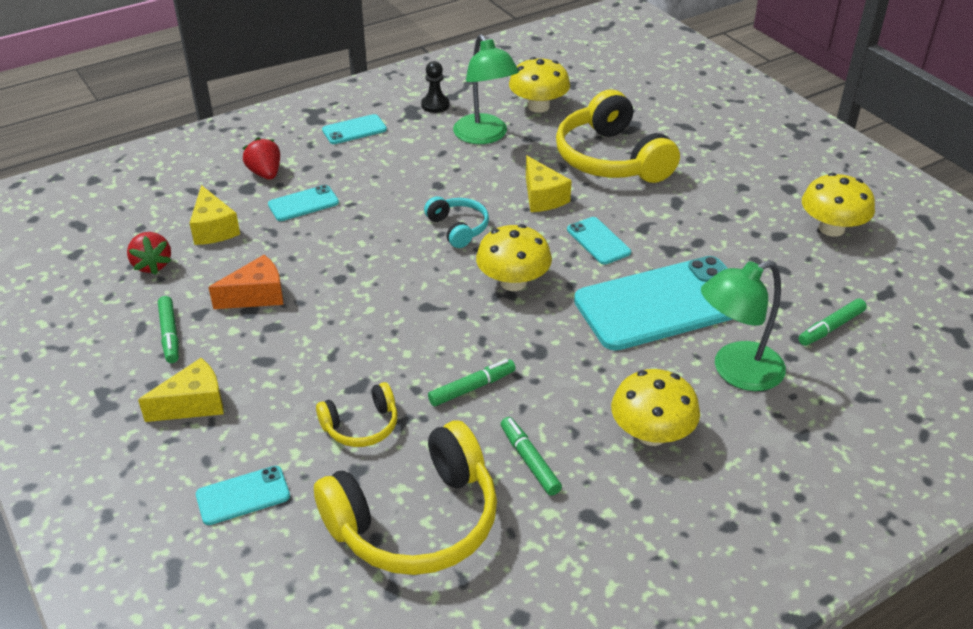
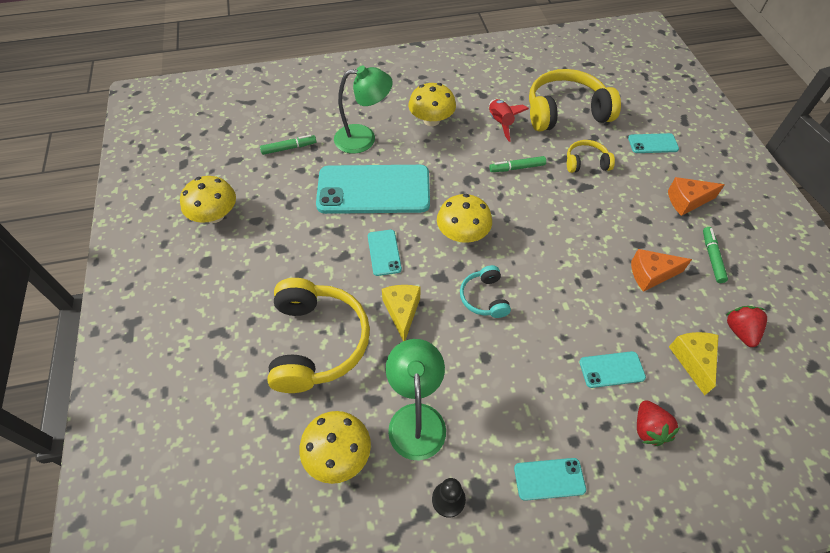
camera: 160 degrees left, 15 degrees up
yellow cheese [138,358,224,422] -> orange cheese [668,177,725,216]
green marker [501,417,562,496] -> red rocket [489,99,529,142]

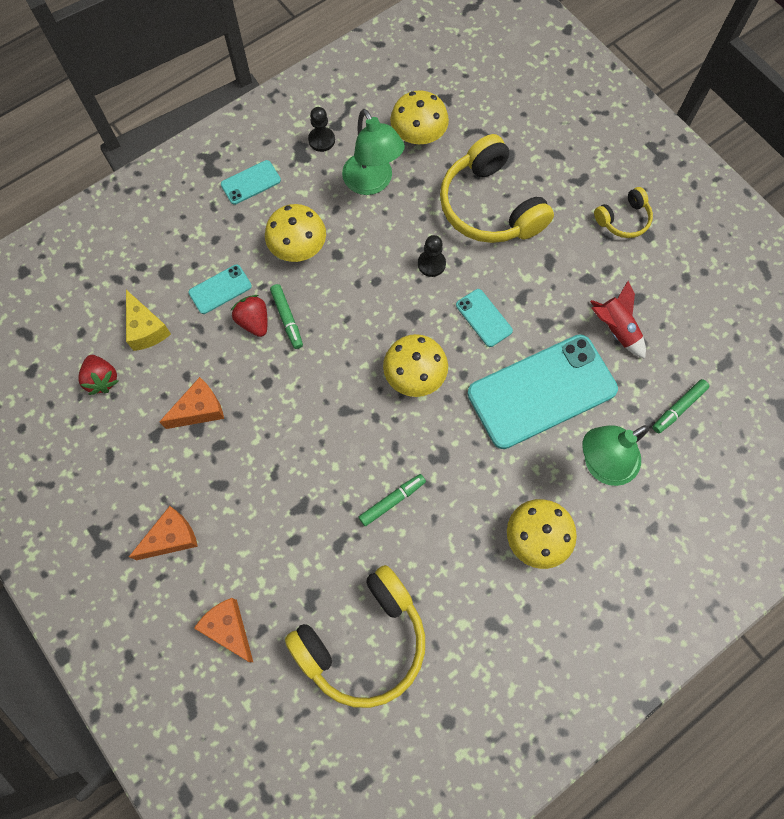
camera: 155 degrees right, 15 degrees up
yellow mushroom [180,176,236,223] -> yellow mushroom moved to [265,204,326,262]
yellow cheese [382,285,420,341] -> black pawn [418,235,446,277]
turquoise headphones [460,265,511,318] -> none
red rocket [489,99,529,142] -> red rocket moved to [590,281,646,359]
yellow headphones [567,140,615,173] -> yellow headphones moved to [594,187,653,238]
turquoise phone [628,133,679,153] -> orange cheese [194,598,253,662]
red strawberry [637,400,680,446] -> red strawberry moved to [231,295,267,337]
green marker [703,227,728,283] -> green marker moved to [270,284,303,349]

